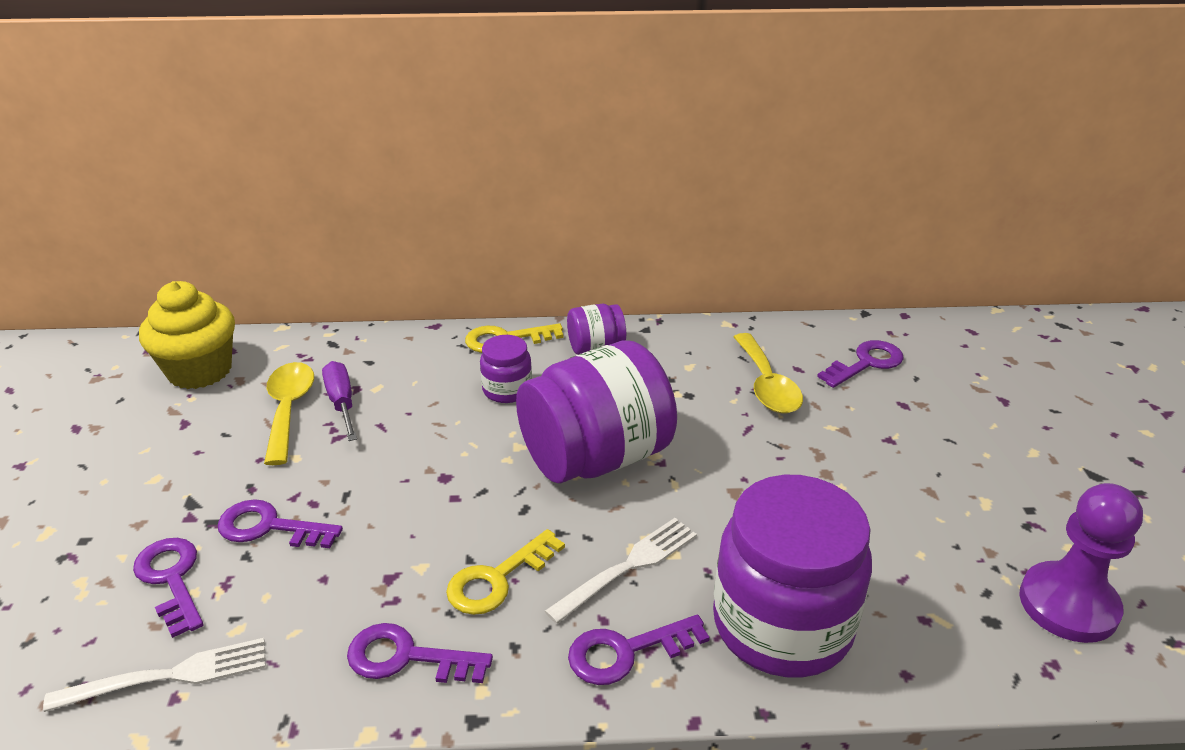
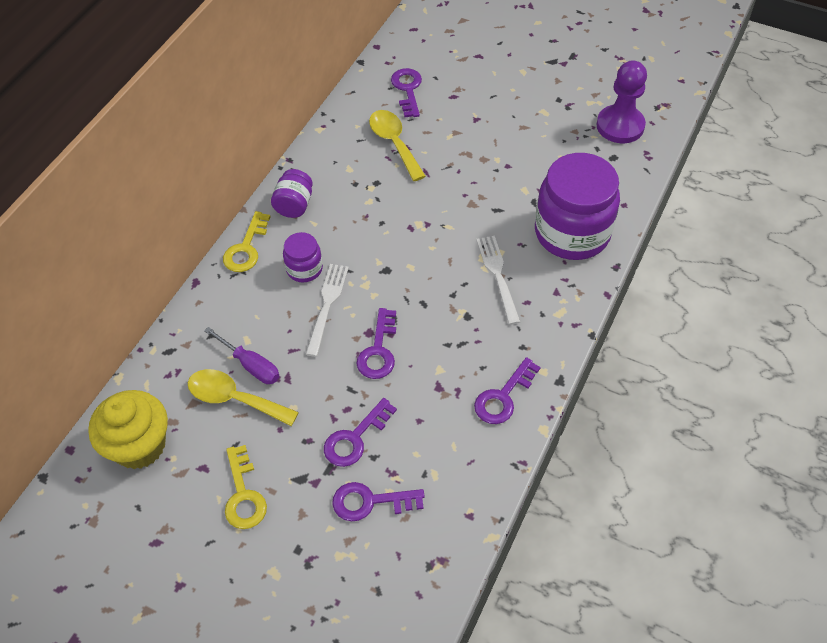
camera: 60 degrees left, 20 degrees up
white fork [43,638,266,712] -> white fork moved to [306,264,349,357]
purple screwdriver [322,361,357,441] -> purple screwdriver turned 150 degrees counterclockwise [204,327,280,384]
yellow key [446,529,565,615] -> yellow key moved to [225,445,267,529]
purple jar [516,340,677,483] -> none
purple key [568,614,710,685] -> purple key moved to [356,308,396,379]
yellow spoon [734,333,803,413] -> yellow spoon turned 135 degrees counterclockwise [369,110,426,181]

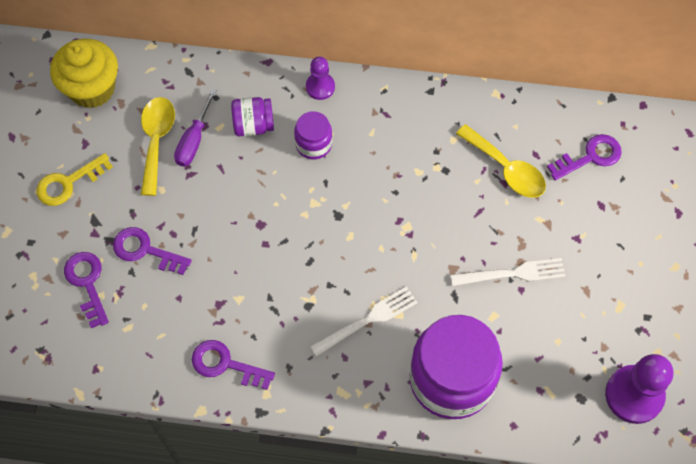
camera: 70 degrees right, 10 degrees up
yellow key [223,211,270,272] -> purple pawn [306,57,335,100]
purple jar [271,169,313,218] -> purple jar moved to [231,97,274,136]
white fork [306,264,349,357] -> white fork moved to [450,258,566,286]
purple key [356,308,396,379] -> none
yellow spoon [369,110,426,181] -> yellow spoon turned 90 degrees clockwise [456,124,546,198]

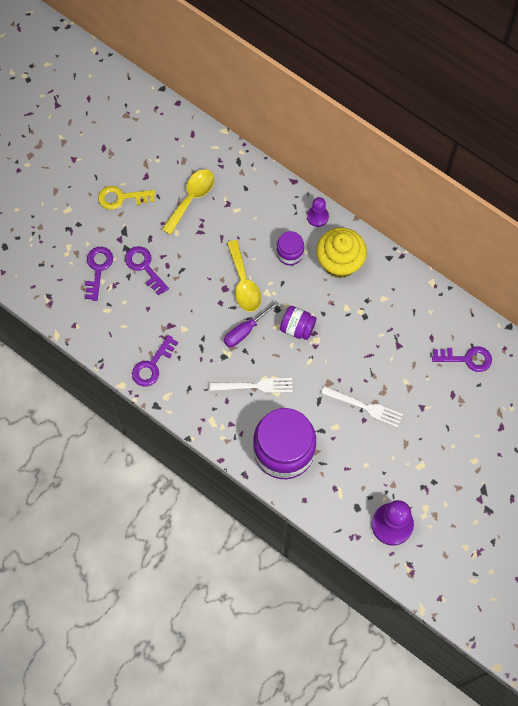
camera: 30 degrees right, 5 degrees up
yellow cupcake [50,39,118,108] -> yellow cupcake moved to [316,228,367,278]
purple screwdriver [174,89,217,166] -> purple screwdriver moved to [224,301,279,347]
purple key [192,340,275,390] -> purple key turned 105 degrees counterclockwise [132,335,178,387]
purple jar [231,97,274,136] -> purple jar moved to [280,306,317,340]
yellow spoon [456,124,546,198] -> yellow spoon moved to [227,240,261,312]

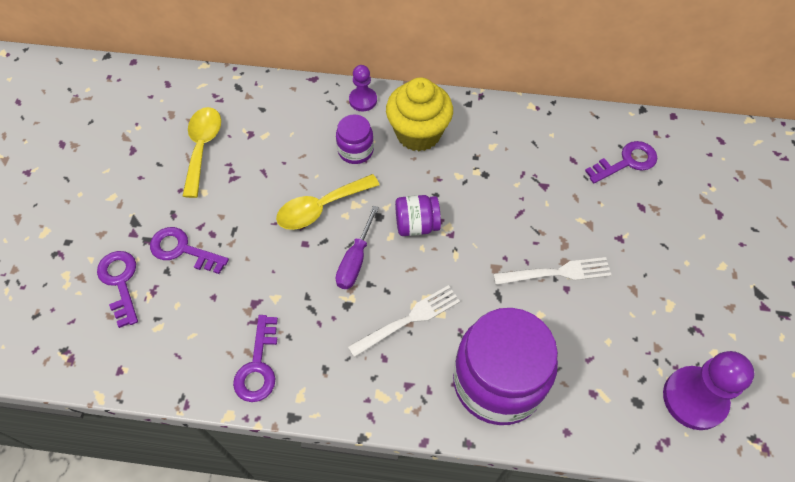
camera: 30 degrees left, 10 degrees down
yellow key [98,186,155,210] -> none
yellow spoon [227,240,261,312] -> yellow spoon turned 105 degrees clockwise [276,174,379,230]

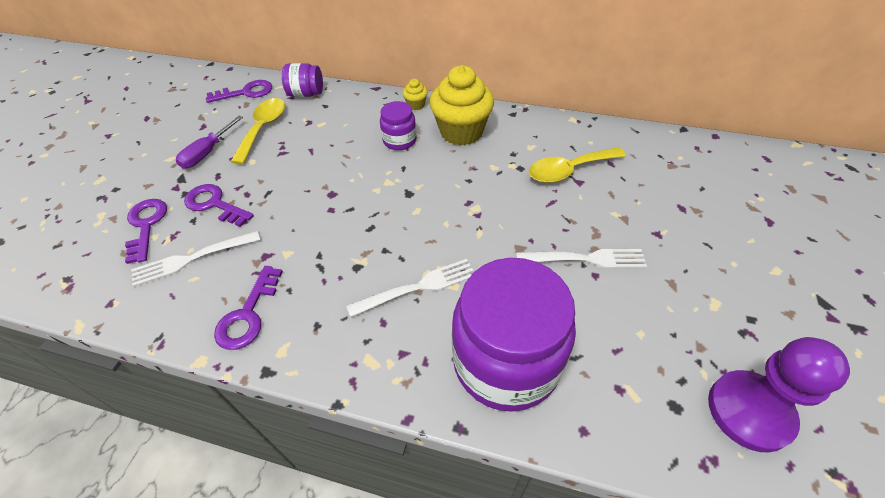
camera: 10 degrees right, 10 degrees down
yellow spoon [276,174,379,230] -> yellow spoon moved to [529,147,626,183]
purple screwdriver [336,206,379,289] -> purple screwdriver moved to [176,116,243,169]
purple pawn [349,65,377,111] -> yellow cupcake [402,79,428,110]
purple jar [395,195,441,236] -> purple jar moved to [282,63,323,97]
purple key [585,141,657,183] -> purple key moved to [206,80,272,103]
none -> white fork [132,231,260,287]

